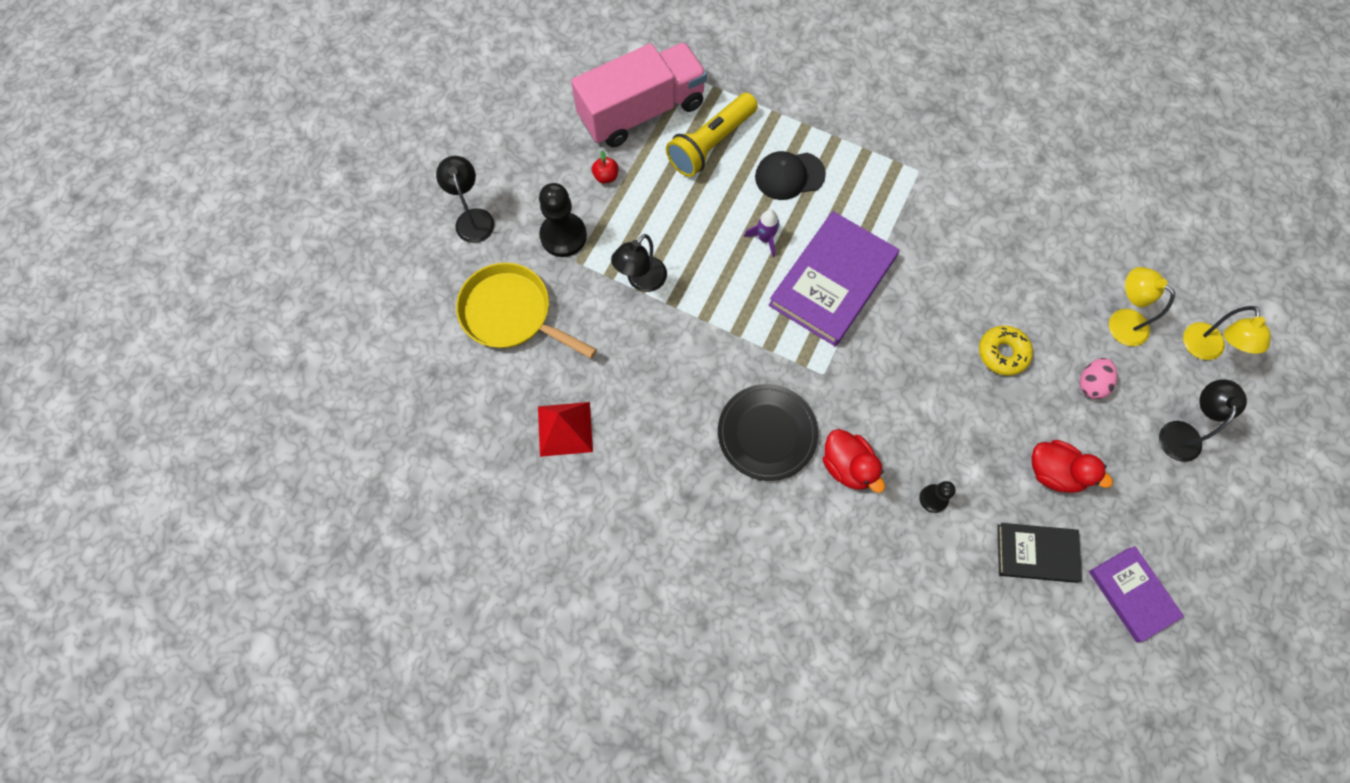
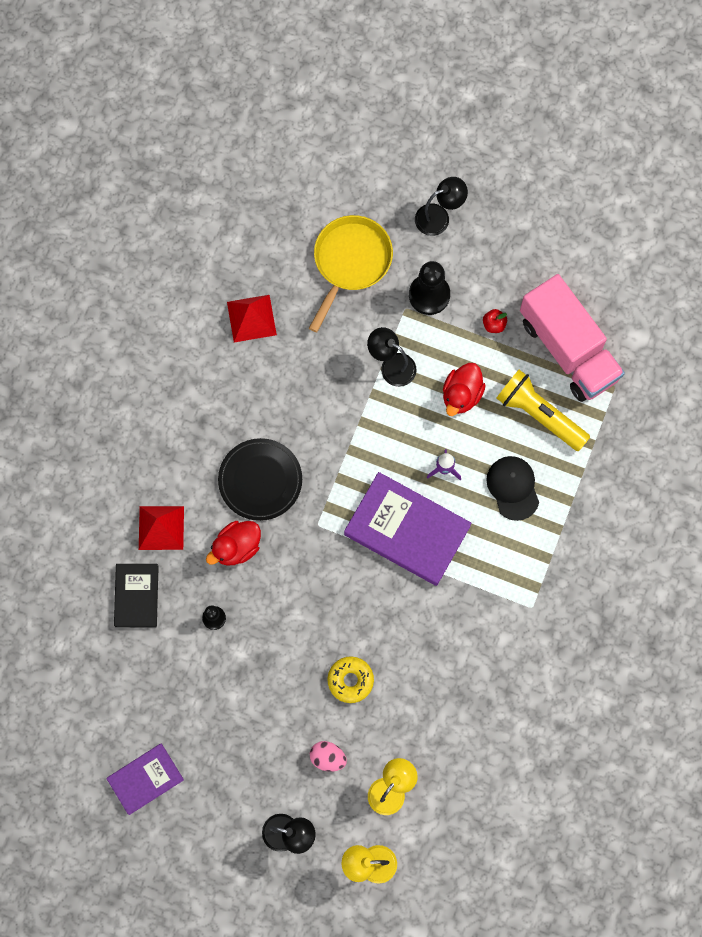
camera: 85 degrees right, 5 degrees up
black book [997,523,1082,583] -> black book moved to [114,564,159,627]
red duck [1031,440,1113,493] -> red duck moved to [443,363,486,416]
none -> red pyramid [139,506,184,550]

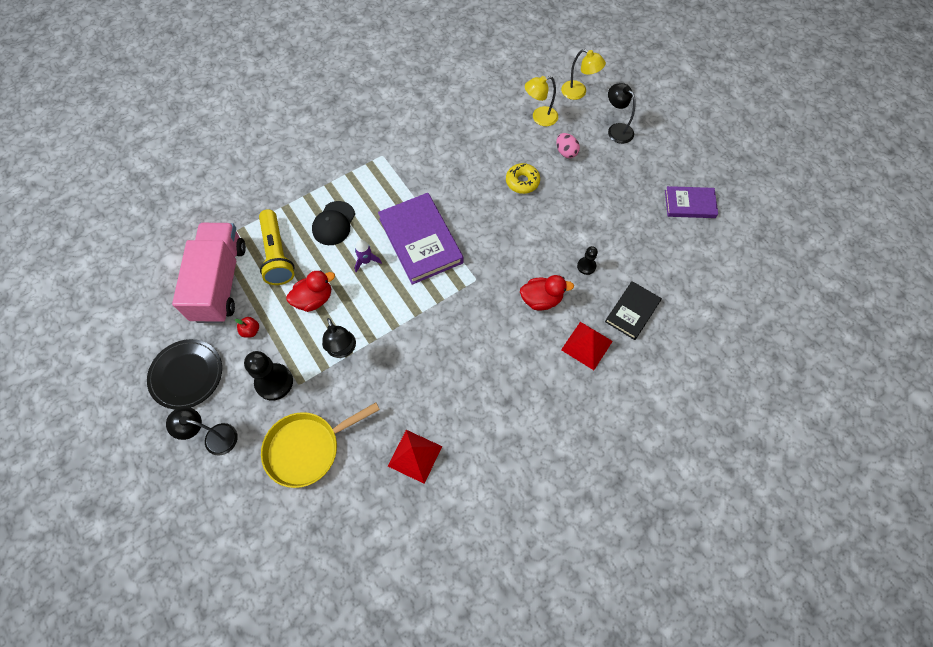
camera: 145 degrees left, 10 degrees down
black plate [218,438,302,521] -> black plate moved to [147,339,222,409]

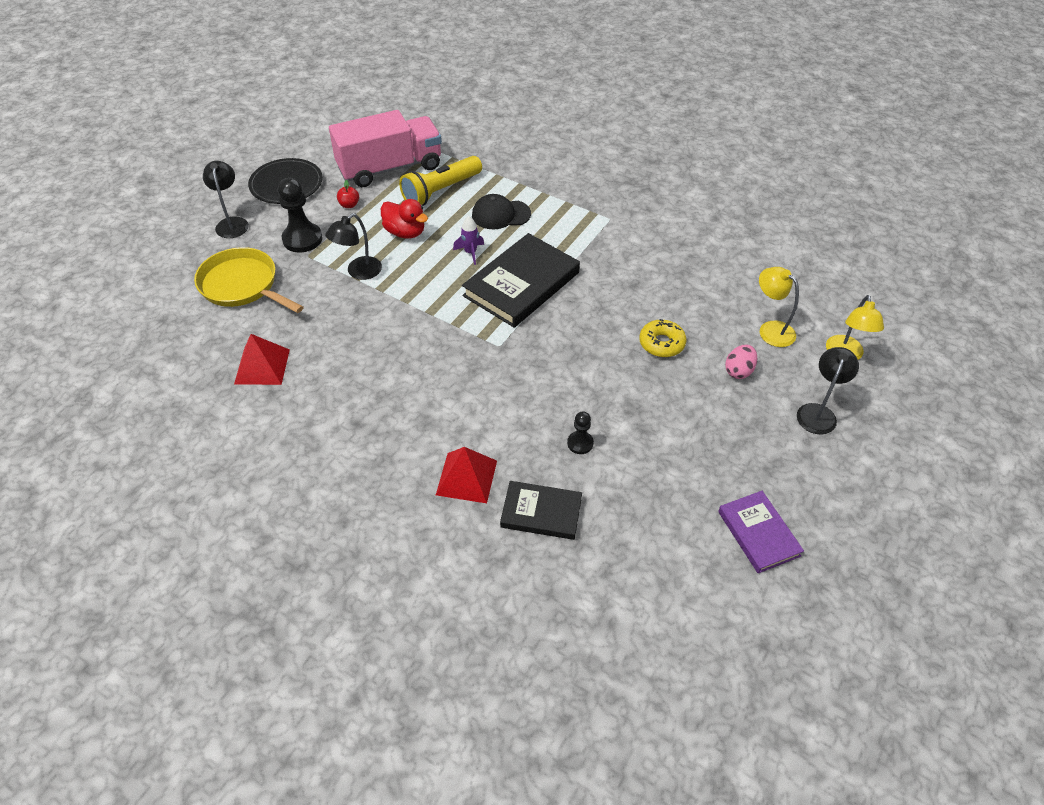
camera: 65 degrees right, 15 degrees down
purple book [378,193,463,285] -> black book [462,233,580,328]
red duck [520,275,574,310] -> none

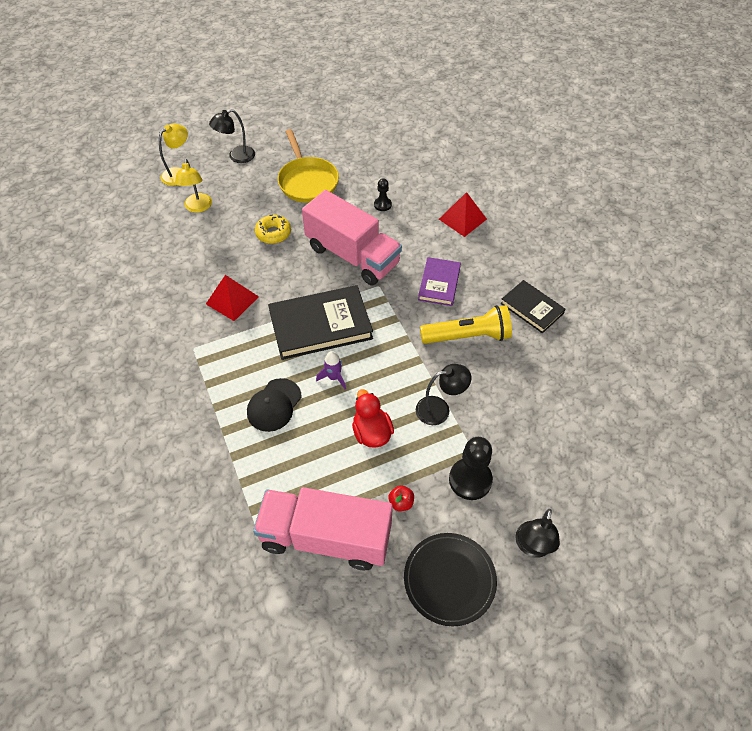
camera: 145 degrees left, 5 degrees up
yellow pan [194,247,304,313] -> yellow pan moved to [278,129,339,203]
red pyramid [234,334,290,385] -> red pyramid moved to [206,275,259,321]
yellow flashlight [399,156,482,206] -> yellow flashlight moved to [420,305,512,344]
black cap [472,194,531,229] -> black cap turned 90 degrees clockwise [247,378,302,432]
black book [500,481,582,540] -> black book moved to [500,280,565,333]
purple book [718,491,804,573] -> purple book moved to [418,257,461,306]
pink egg [725,345,757,379] -> none
none -> pink truck [302,190,402,285]

